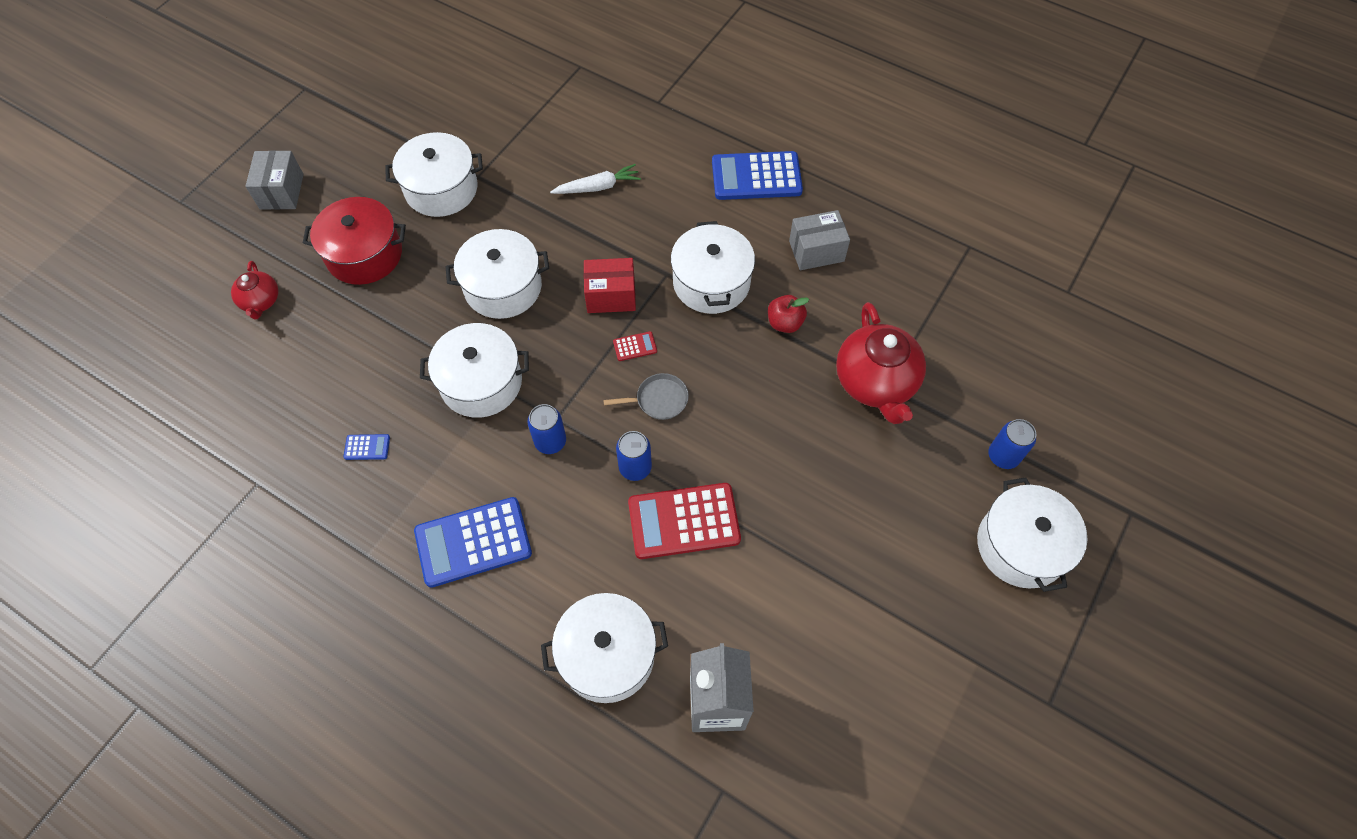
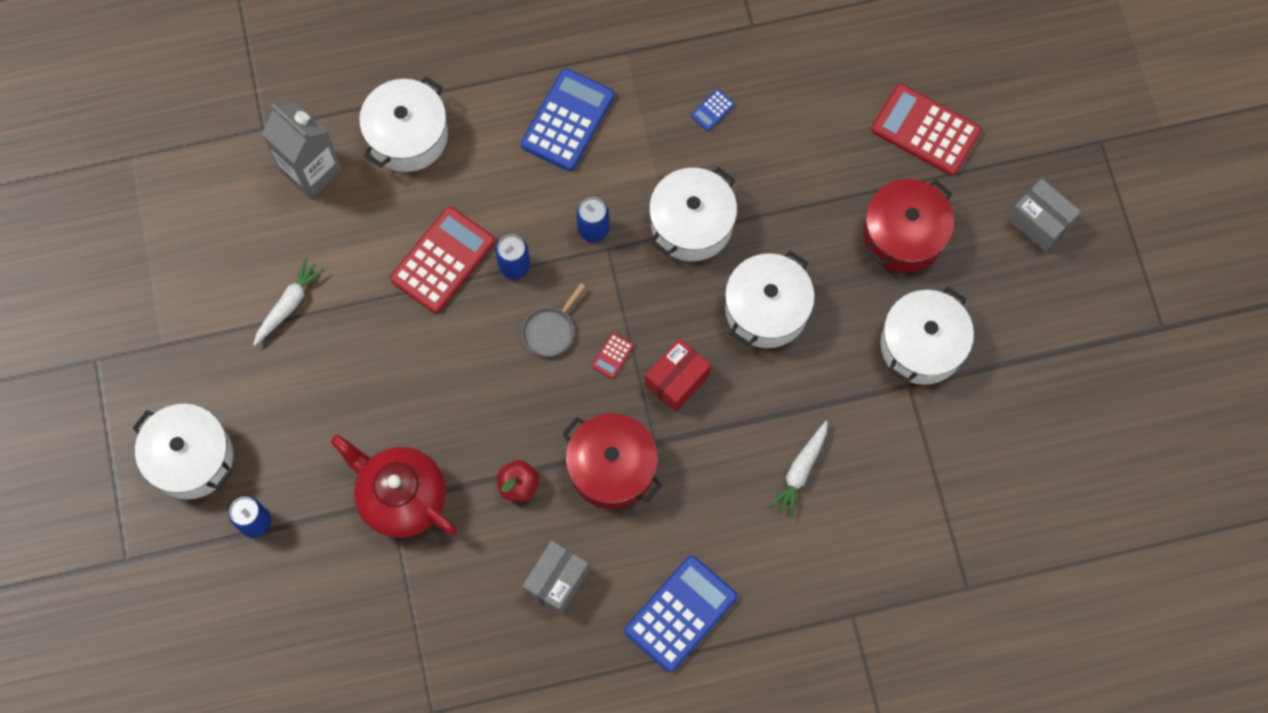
camera: 135 degrees right, 10 degrees up
red teapot [231,261,279,320] -> red calculator [871,84,981,176]
white pot [671,221,755,314] -> red pot [562,413,662,509]
none -> white carrot [253,258,325,346]

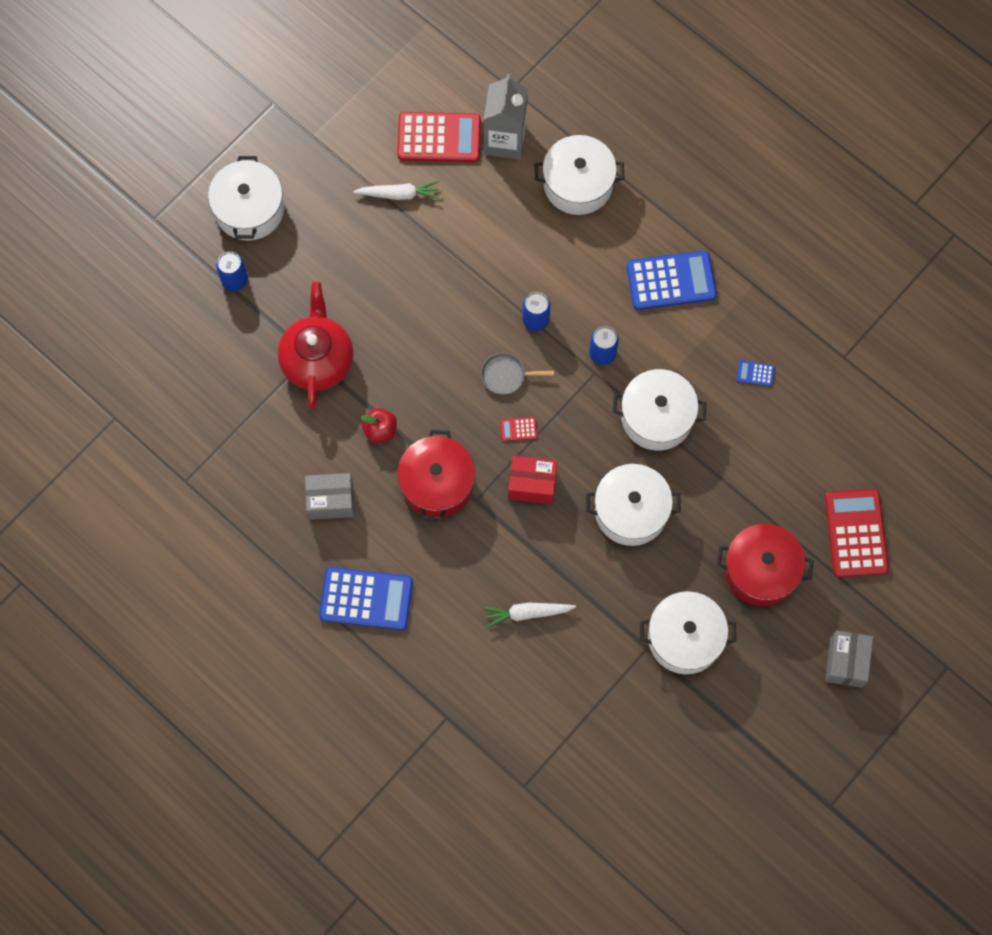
camera: 55 degrees right, 0 degrees up
red calculator [390,207,495,313] -> red calculator moved to [397,112,481,162]

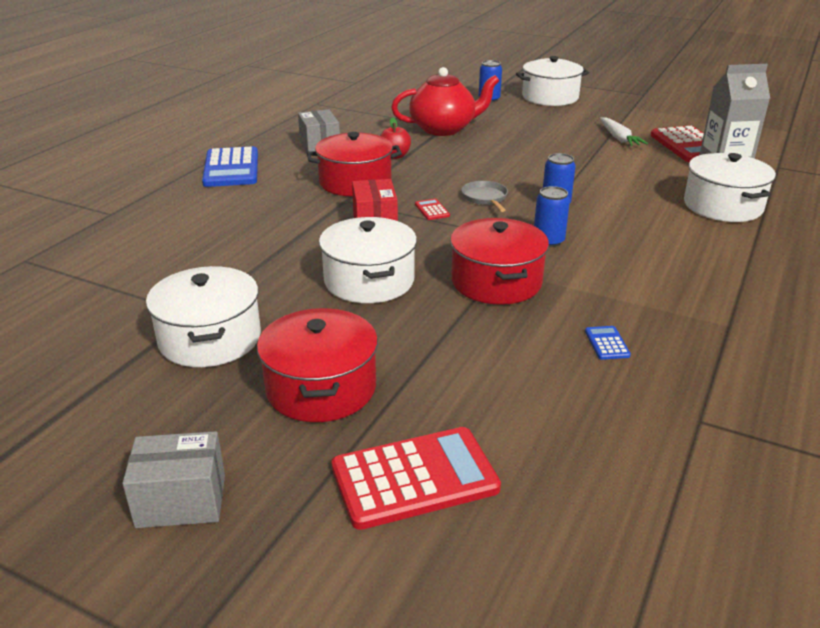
camera: 75 degrees right, 40 degrees down
white carrot [484,603,576,628] -> none
white pot [613,369,707,451] -> red pot [450,218,549,305]
blue calculator [626,250,717,310] -> none

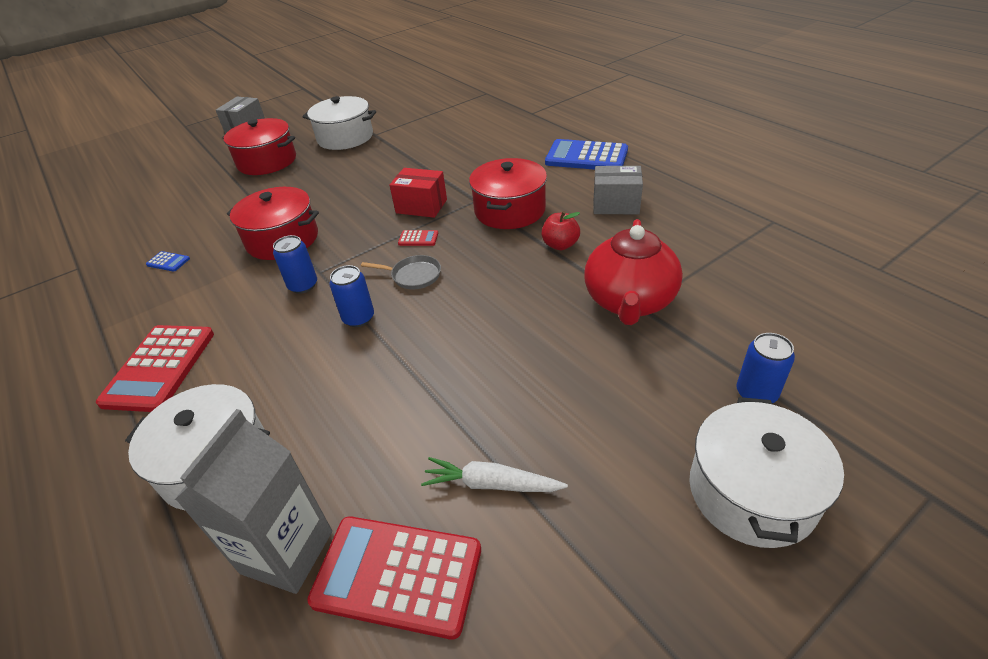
camera: 120 degrees right, 10 degrees up
white pot [319,217,417,303] -> none
red calculator [331,427,501,530] -> red calculator moved to [96,325,214,412]

